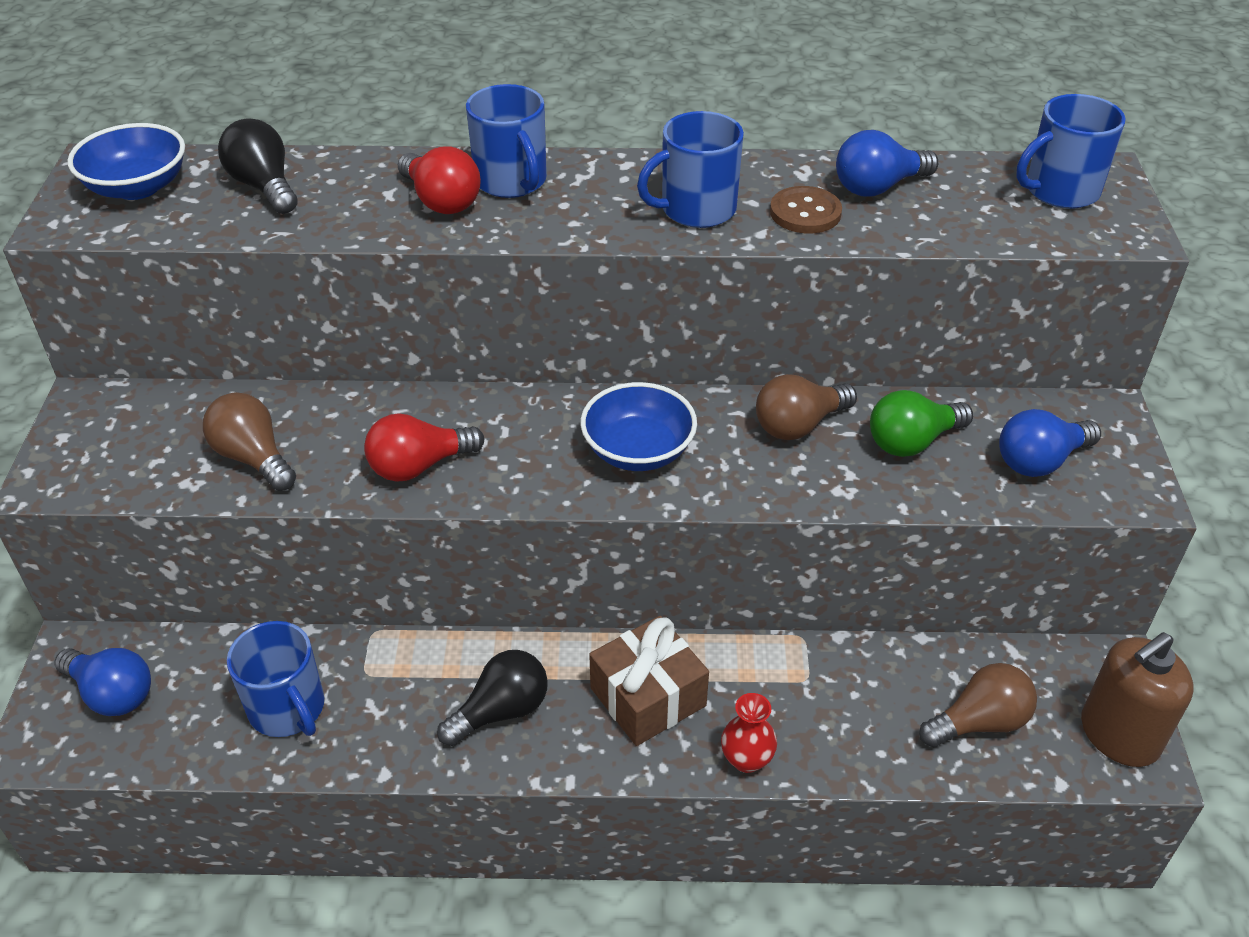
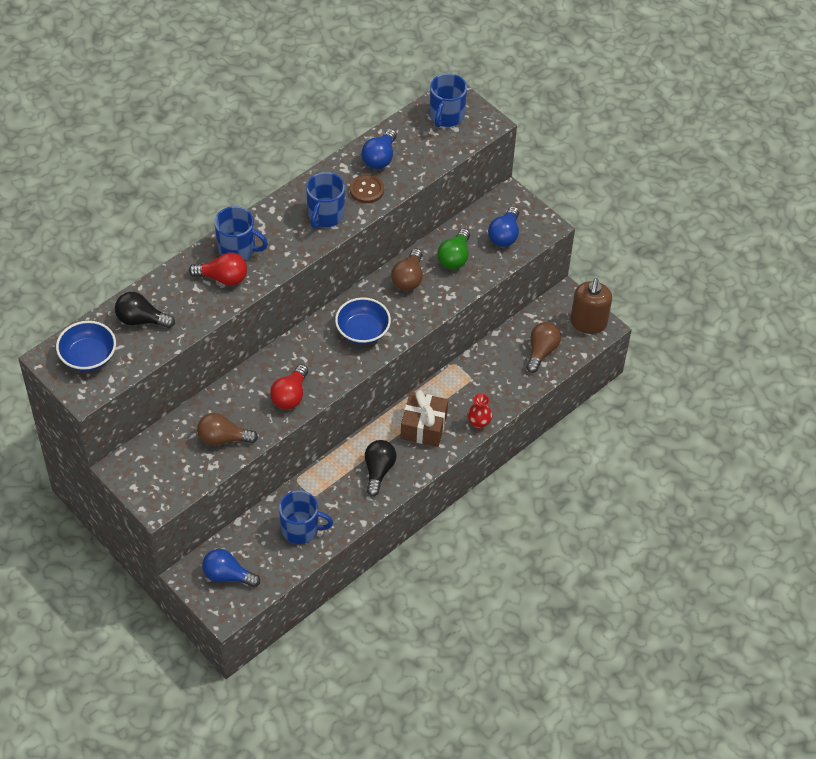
camera: 45 degrees left, 10 degrees up
blue light bulb [54,648,151,716] -> blue light bulb turned 150 degrees counterclockwise [202,549,260,587]

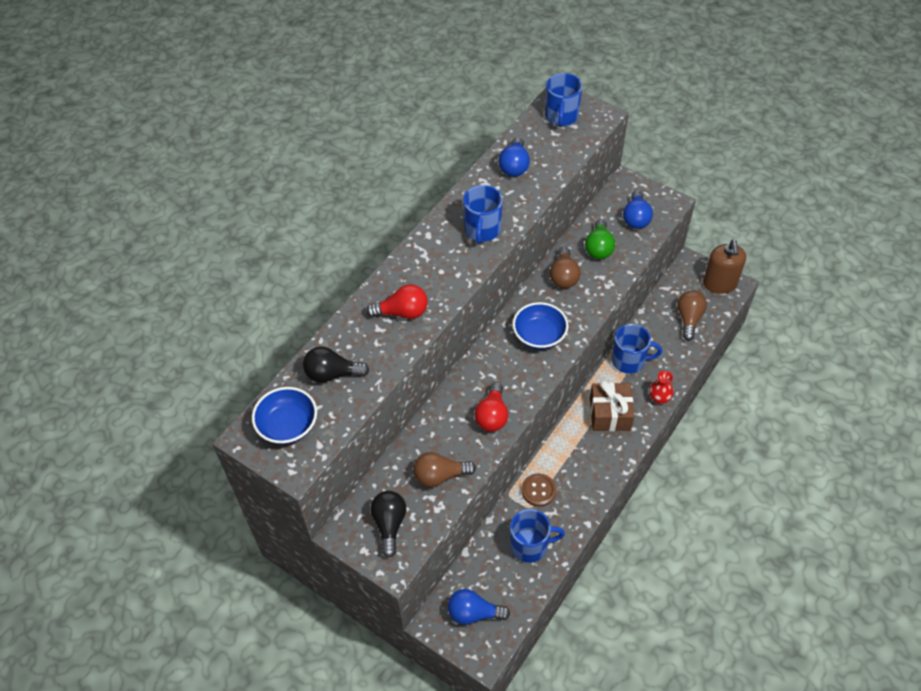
camera: 10 degrees left, 0 degrees up
blue mug [215,206,268,260] -> blue mug moved to [611,324,662,374]
brown button [350,174,384,203] -> brown button moved to [521,473,556,507]
black light bulb [365,440,396,496] -> black light bulb moved to [371,491,406,558]

